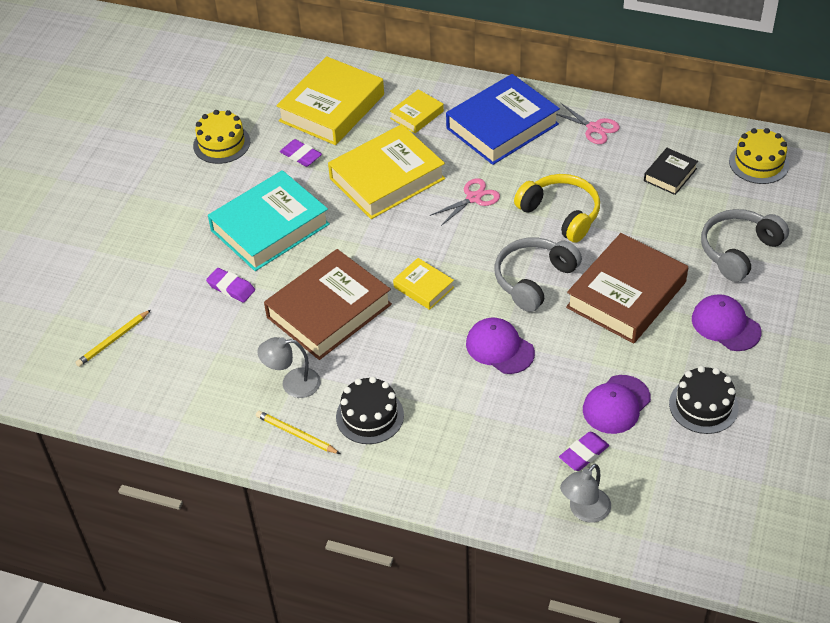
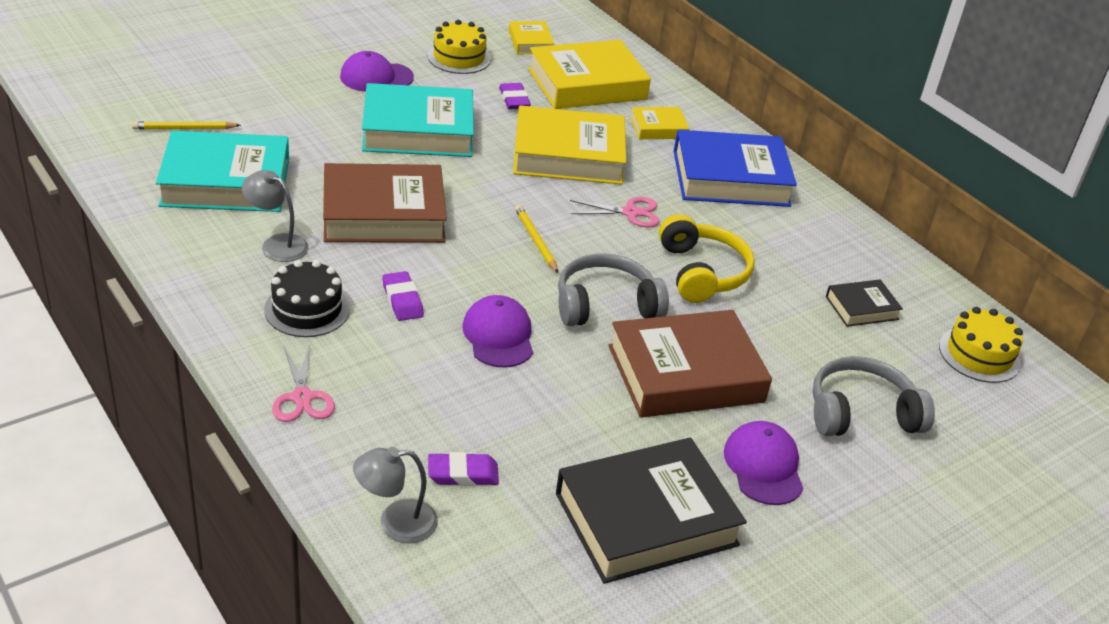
camera: 30 degrees right, 10 degrees down
purple eraser [206,268,255,303] -> purple eraser moved to [382,271,424,321]
yellow pencil [256,411,340,454] -> yellow pencil moved to [515,205,558,273]
yellow book [393,258,454,310] -> yellow book moved to [509,21,555,54]
pink scissors [556,103,620,144] -> pink scissors moved to [272,345,335,422]
purple cap [583,375,651,434] -> purple cap moved to [340,51,414,92]
black cake [669,366,739,434] -> black book [556,438,747,584]
none -> turquoise book [156,131,289,212]

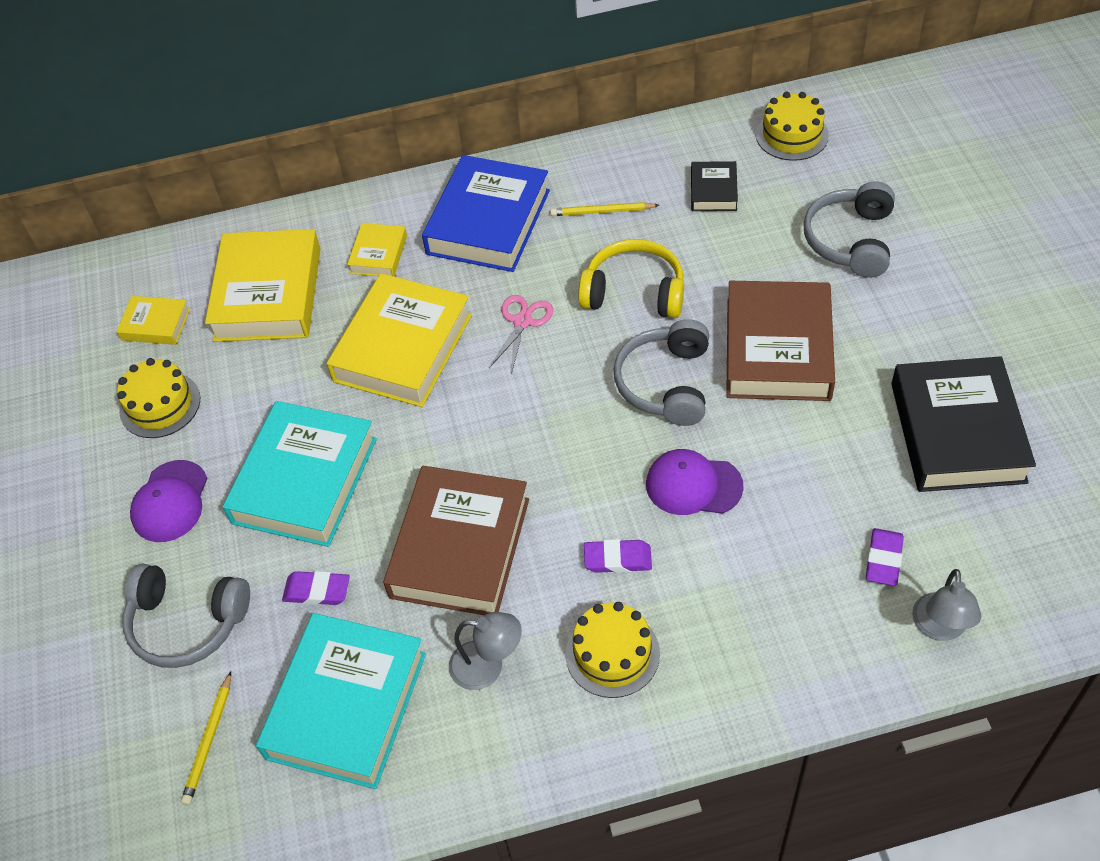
camera: 60 degrees left, 15 degrees up
grey lamp [242,170,309,262] -> grey lamp turned 135 degrees counterclockwise [449,612,522,690]
black cake [264,260,350,337] -> yellow cake [565,602,660,698]
pink scissors [272,345,335,422] -> none
purple eraser [499,83,531,109] -> purple eraser moved to [282,571,350,605]
yellow pencil [515,205,558,273] -> yellow pencil moved to [550,202,659,216]
purple cap [724,421,803,505] -> none
none -> grey headphones [123,563,250,668]

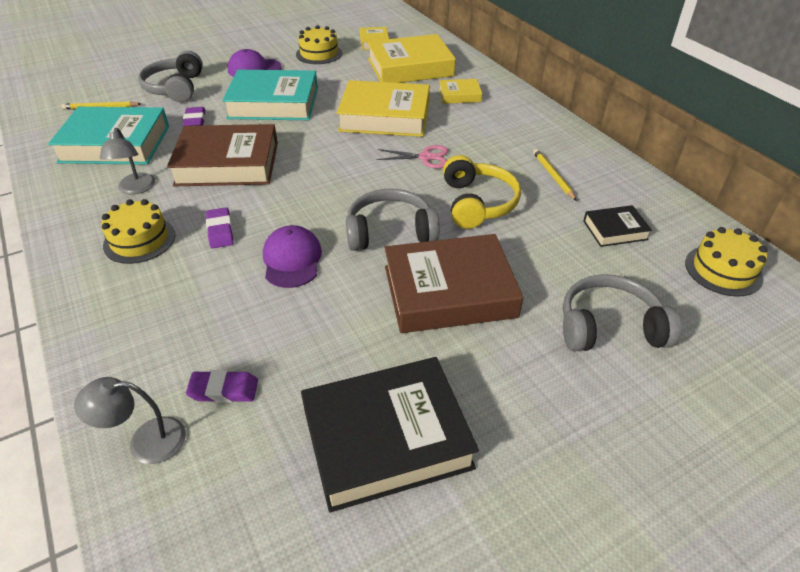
camera: 70 degrees right, 10 degrees down
blue book [422,155,550,272] -> none

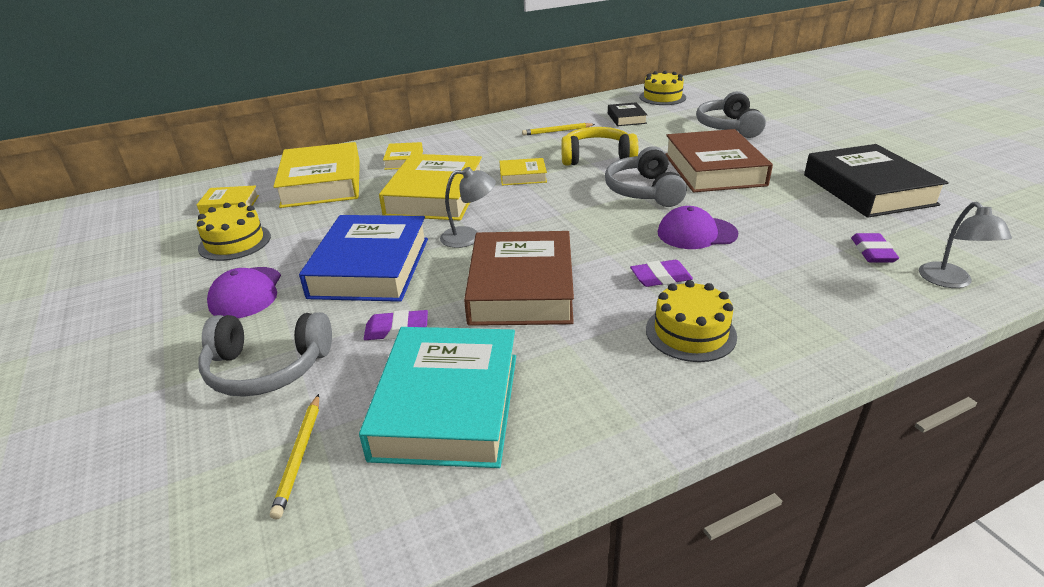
camera: 85 degrees left, 10 degrees down
grey lamp [100,128,155,194] -> grey lamp moved to [440,167,496,248]
turquoise book [222,70,318,120] -> blue book [299,215,428,302]
pink scissors [376,145,448,169] -> yellow book [500,158,547,185]

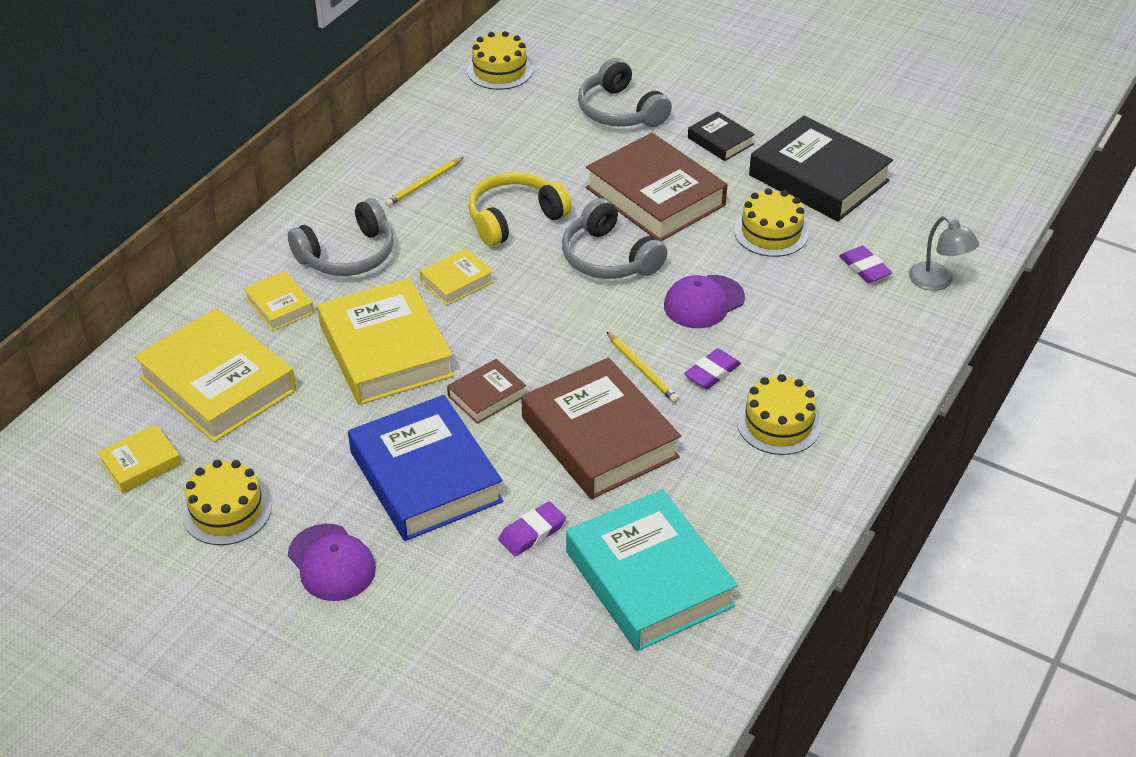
camera: 35 degrees left, 10 degrees up
grey headphones [198,312,332,397] -> grey headphones moved to [288,198,394,276]
yellow pencil [270,394,319,520] -> yellow pencil moved to [607,332,679,403]
grey lamp [440,167,496,248] -> brown book [447,359,526,424]
black book [608,102,647,126] -> black book moved to [688,111,755,161]
none -> yellow cake [734,188,809,257]

